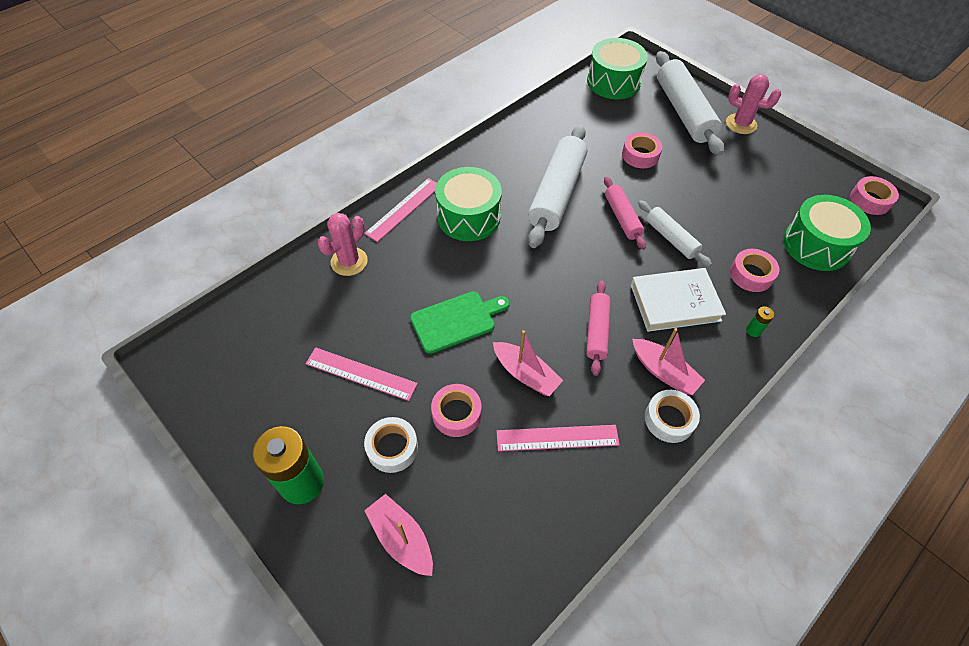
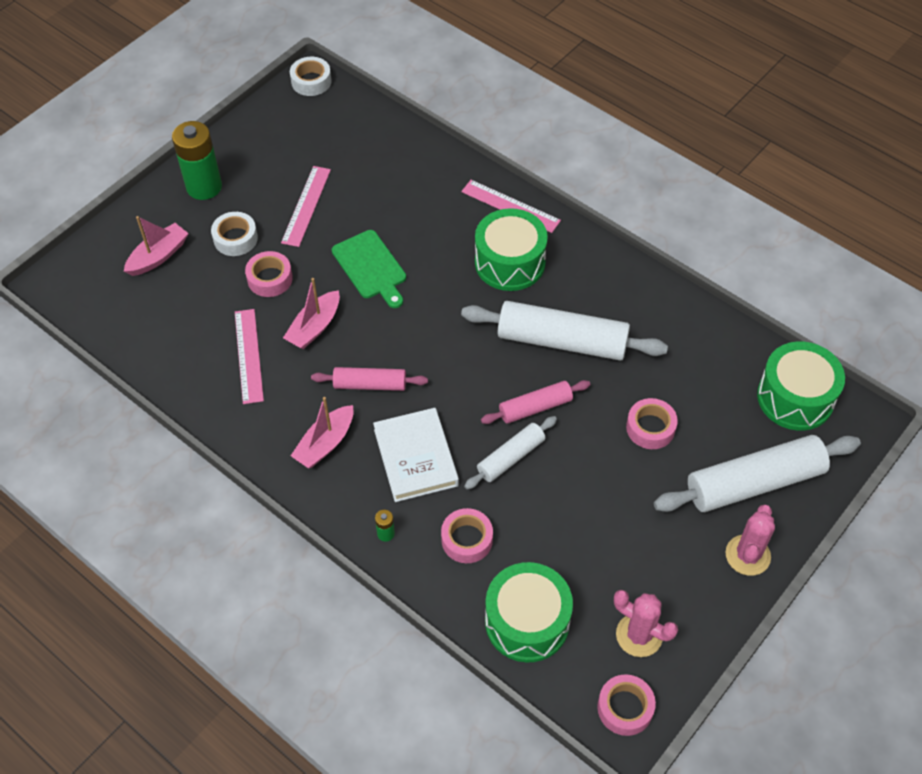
camera: 85 degrees right, 0 degrees up
pink cactus [317,213,368,276] -> pink cactus moved to [614,590,678,657]
white tape [645,390,700,443] -> white tape moved to [290,57,332,96]

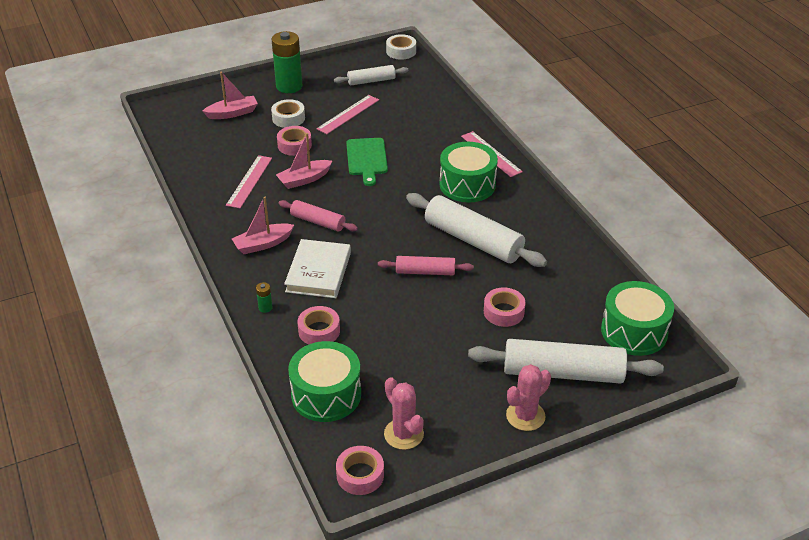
camera: 25 degrees right, 15 degrees down
white rolling pin [464,416,557,489] -> white rolling pin moved to [334,65,409,85]

